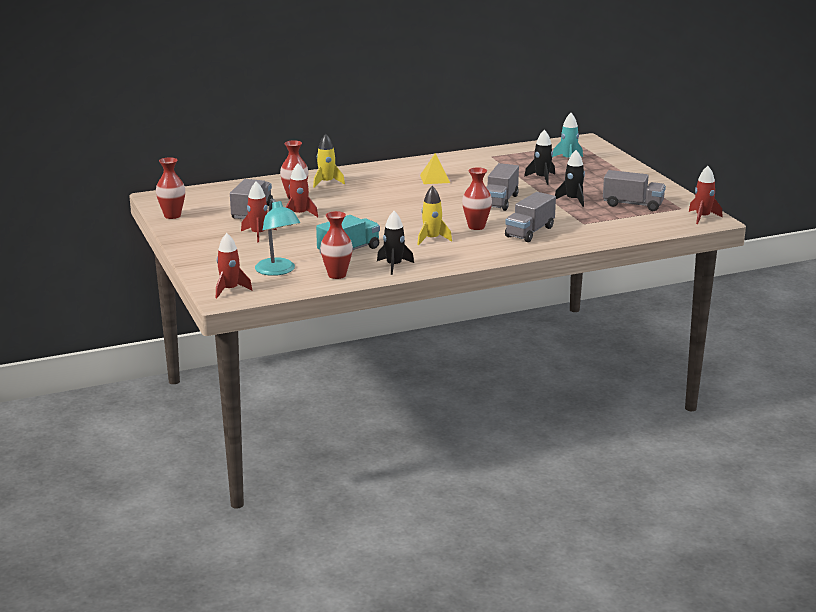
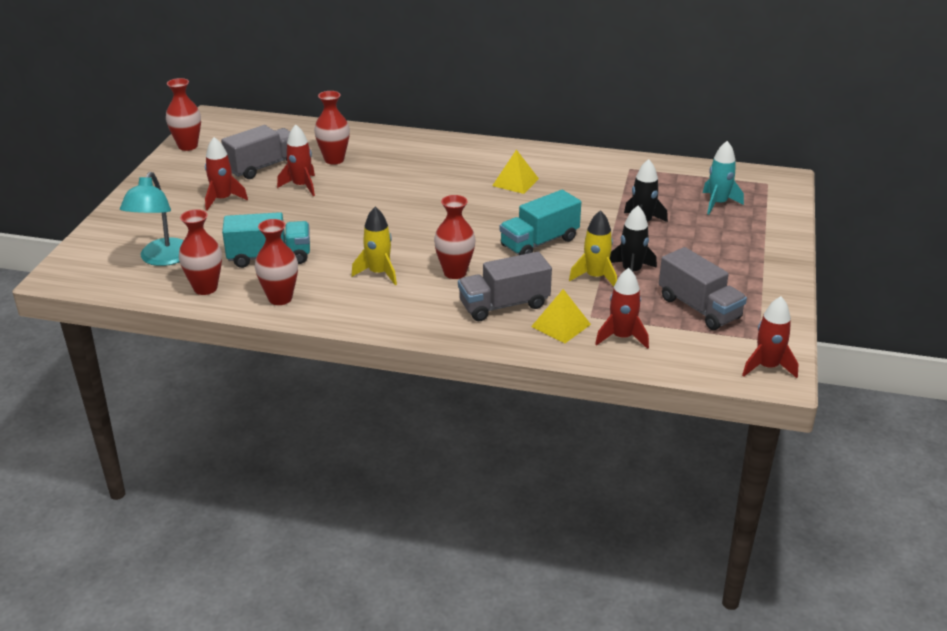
camera: 35 degrees right, 10 degrees up
red rocket [216,233,252,298] -> red rocket moved to [595,268,649,349]
yellow rocket [313,134,345,188] -> yellow rocket moved to [569,210,617,287]
black rocket [377,211,414,275] -> red vase [255,219,298,305]
grey truck [486,163,519,211] -> turquoise truck [500,190,581,255]
none -> yellow pyramid [531,289,591,343]

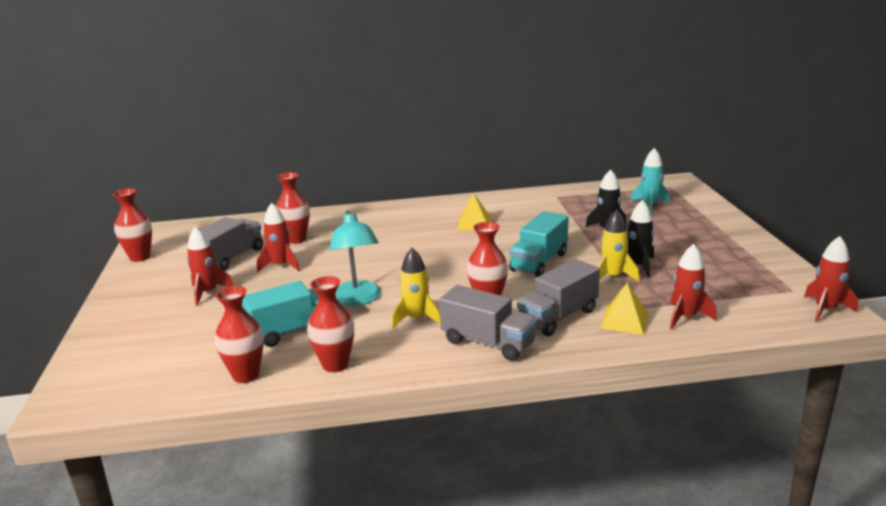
camera: 20 degrees left, 10 degrees down
turquoise lamp [120,172,184,266] -> turquoise lamp moved to [329,210,381,306]
grey truck [659,247,747,330] -> grey truck moved to [439,285,537,361]

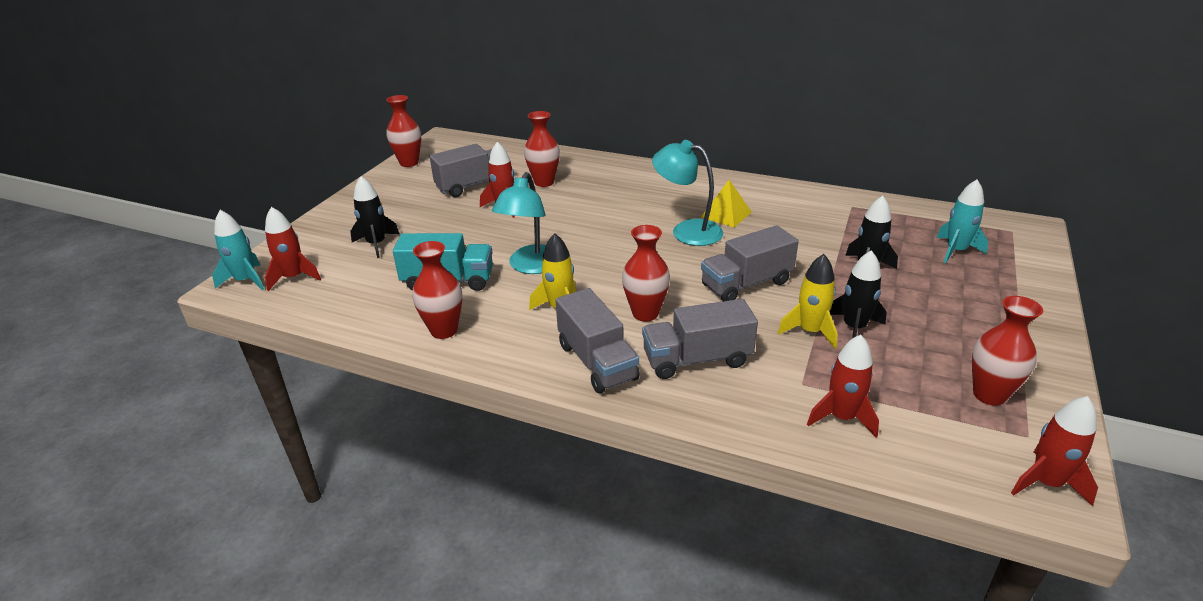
camera: 30 degrees right, 10 degrees up
red rocket [187,227,234,306] -> red rocket moved to [265,207,321,291]
red vase [215,286,264,383] -> red vase moved to [972,296,1043,406]
turquoise truck [509,211,569,277] -> grey truck [701,225,799,301]
yellow pyramid [600,283,649,335] -> none
none -> turquoise rocket [212,210,264,290]
none -> black rocket [350,176,400,258]
none -> turquoise lamp [652,140,723,246]

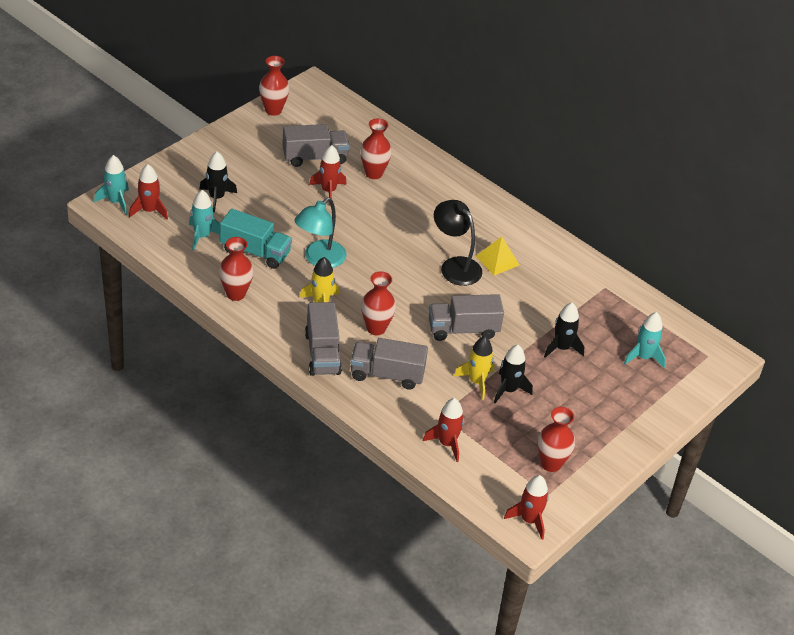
camera: 15 degrees right, 10 degrees up
turquoise lamp [652,140,723,246] -> black lamp [434,200,482,286]
none -> turquoise rocket [189,190,220,251]

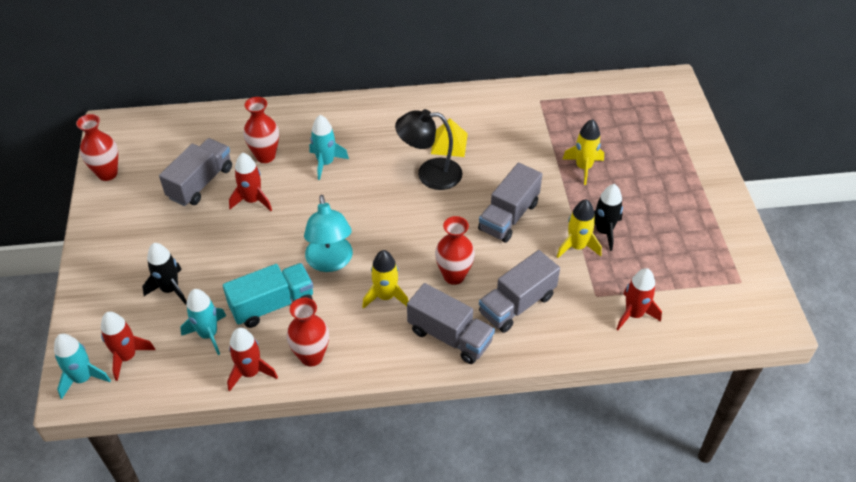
camera: 45 degrees left, 5 degrees up
red rocket [504,475,549,540] -> red rocket moved to [227,328,278,392]
red vase [538,407,575,472] -> none
black rocket [544,303,584,358] -> yellow rocket [563,119,604,185]
turquoise rocket [624,312,666,368] -> turquoise rocket moved to [309,115,349,180]

